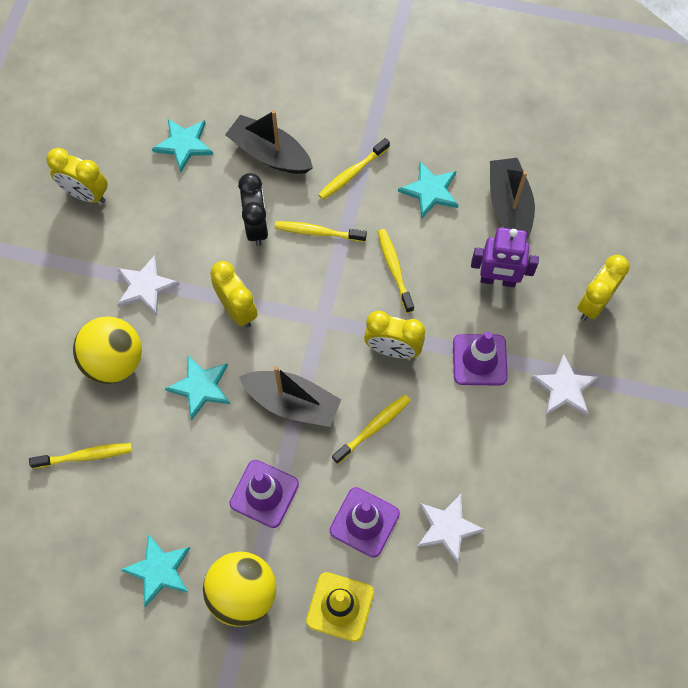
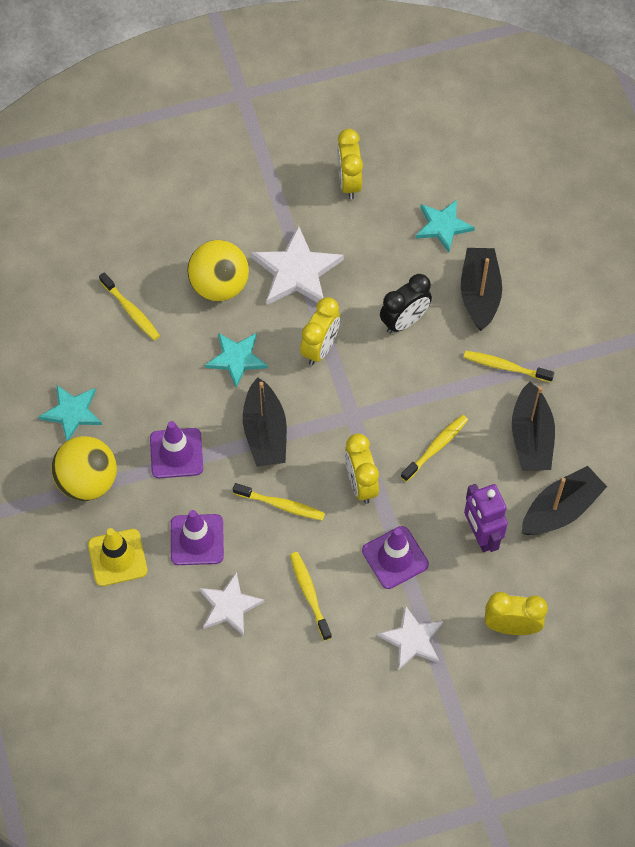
camera: 60 degrees right, 5 degrees down
white star [117,255,180,316] -> white star [251,225,344,305], size x1.53
yellow toothbrush [275,221,367,242] -> yellow toothbrush moved to [290,552,332,641]
turquoise star [398,162,458,218] -> black boat [512,382,555,470]

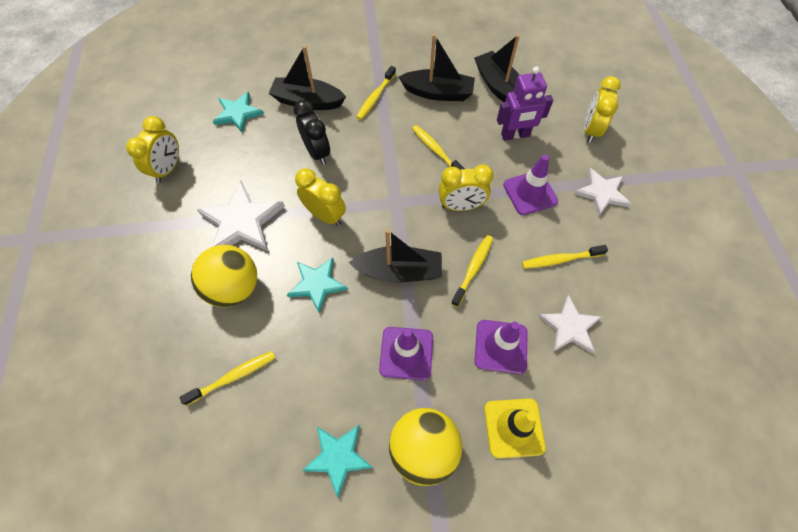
camera: 80 degrees left, 0 degrees up
yellow clock [337,129,363,200] -> yellow clock turned 75 degrees counterclockwise [126,116,179,183]

